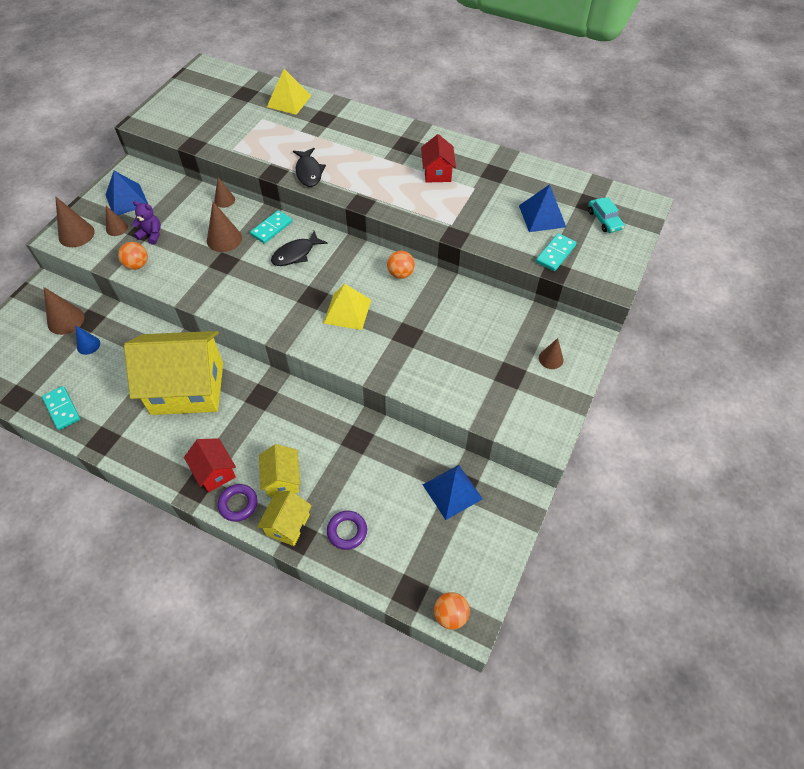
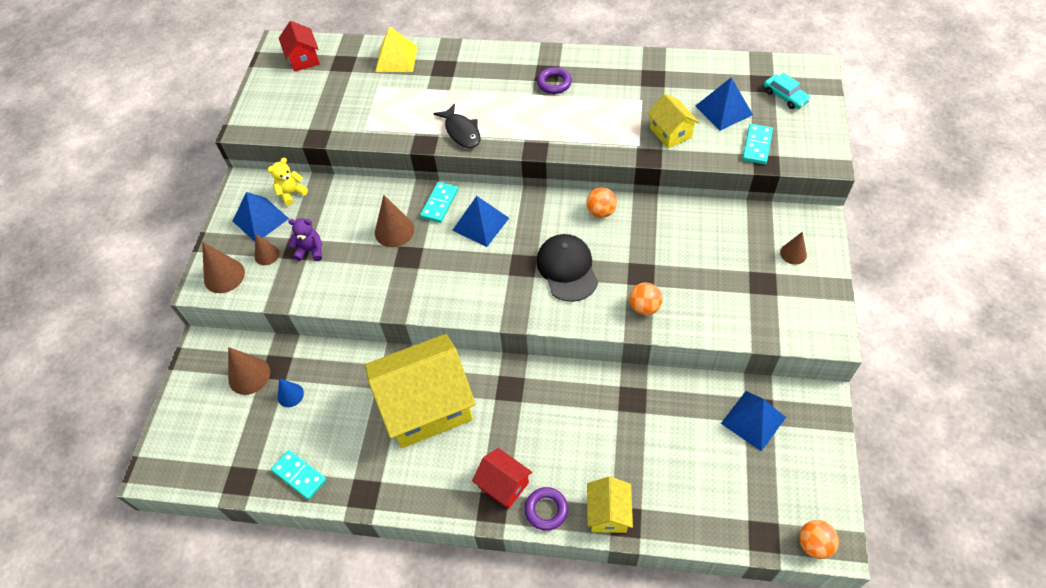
camera: 15 degrees left, 0 degrees up
orange ball [118,242,148,270] -> orange ball moved to [629,282,662,315]
brown cone [214,177,235,208] -> none
yellow house [259,444,300,497] -> yellow house moved to [648,93,699,148]
black fish [271,231,328,266] -> blue pyramid [452,196,509,247]
yellow pyramid [323,284,371,330] -> black cap [536,234,598,302]
purple ring [327,511,367,550] -> purple ring moved to [537,67,572,94]
red house [421,134,456,183] -> red house moved to [279,21,320,72]
none -> yellow teddy bear [268,158,308,206]

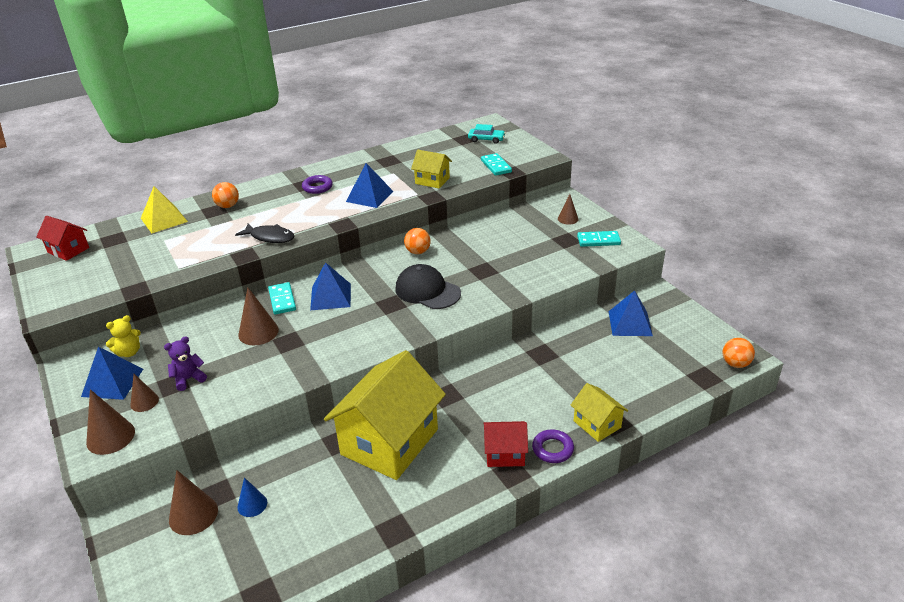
camera: 40 degrees left, 20 degrees down
yellow teddy bear [268,158,308,206] -> yellow teddy bear turned 135 degrees counterclockwise [106,315,141,357]
turquoise domino [271,450,326,500] -> turquoise domino moved to [577,231,621,247]
orange ball [629,282,662,315] -> orange ball moved to [212,182,239,208]
blue pyramid [696,77,753,131] -> blue pyramid moved to [346,163,393,208]

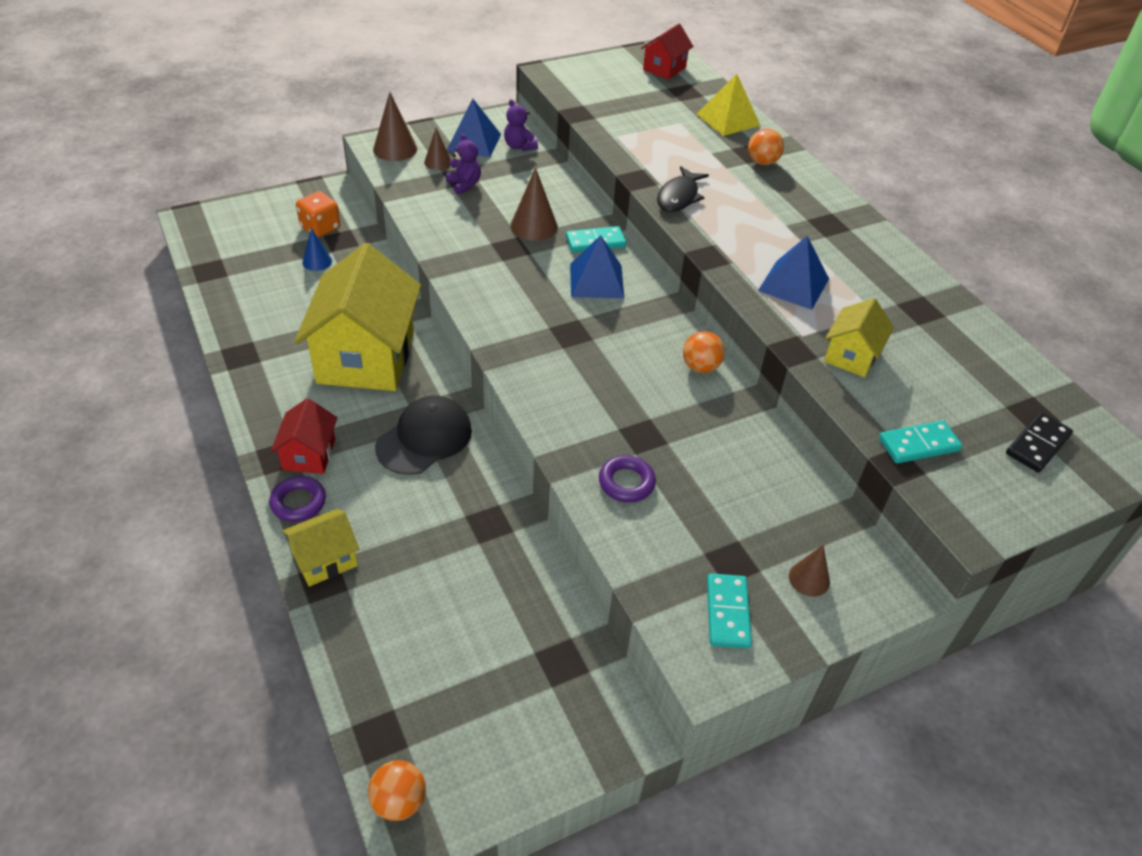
camera: 90 degrees right, 10 degrees up
yellow teddy bear [106,315,141,357] -> purple teddy bear [504,99,538,151]
brown cone [169,470,218,535] -> orange dice [296,191,340,238]
purple ring [302,175,333,194] -> purple ring moved to [599,455,656,502]
yellow house [324,350,446,480] -> yellow house turned 60 degrees clockwise [294,243,421,391]
black cap [395,264,461,309] -> black cap moved to [375,395,472,475]
turquoise car [468,124,506,144] -> black domino [1006,412,1073,472]
blue pyramid [608,290,653,336] -> none

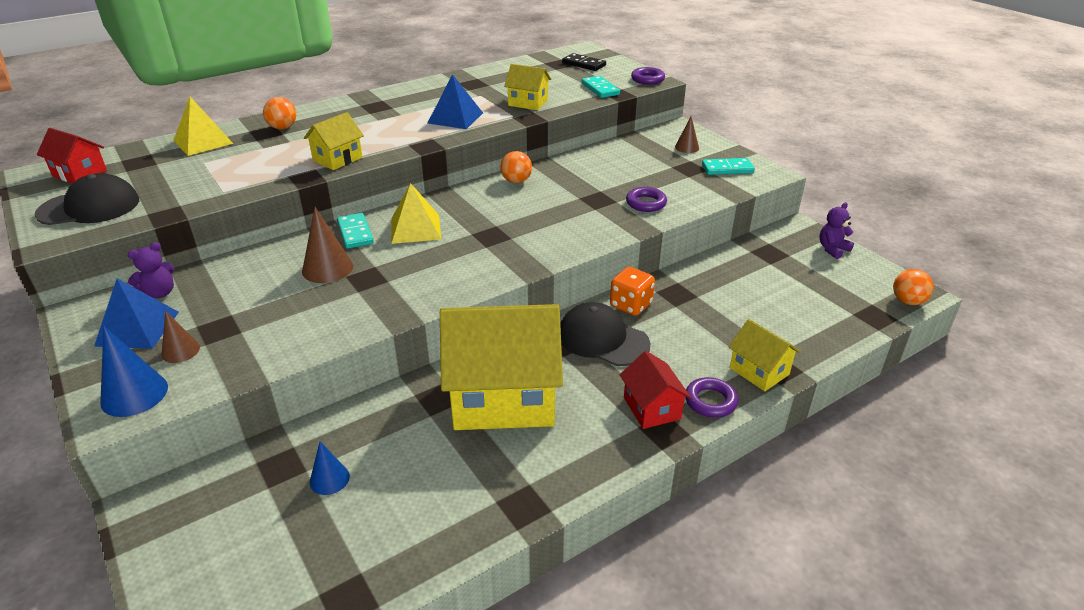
camera: 95 degrees left, 10 degrees down
red house [271,398,337,474] -> red house turned 75 degrees clockwise [620,351,691,429]
orange dice [296,191,340,238] -> orange dice moved to [610,267,655,316]
brown cone [373,92,417,161] -> blue cone [100,326,168,417]
purple teddy bear [446,134,481,195] -> purple teddy bear moved to [819,202,854,259]
blue pyramid [570,235,624,298] -> yellow pyramid [391,183,441,244]
black fish [657,166,709,212] -> yellow house [304,112,364,170]
none -> black cap [35,173,139,225]
none -> purple ring [631,67,665,85]

